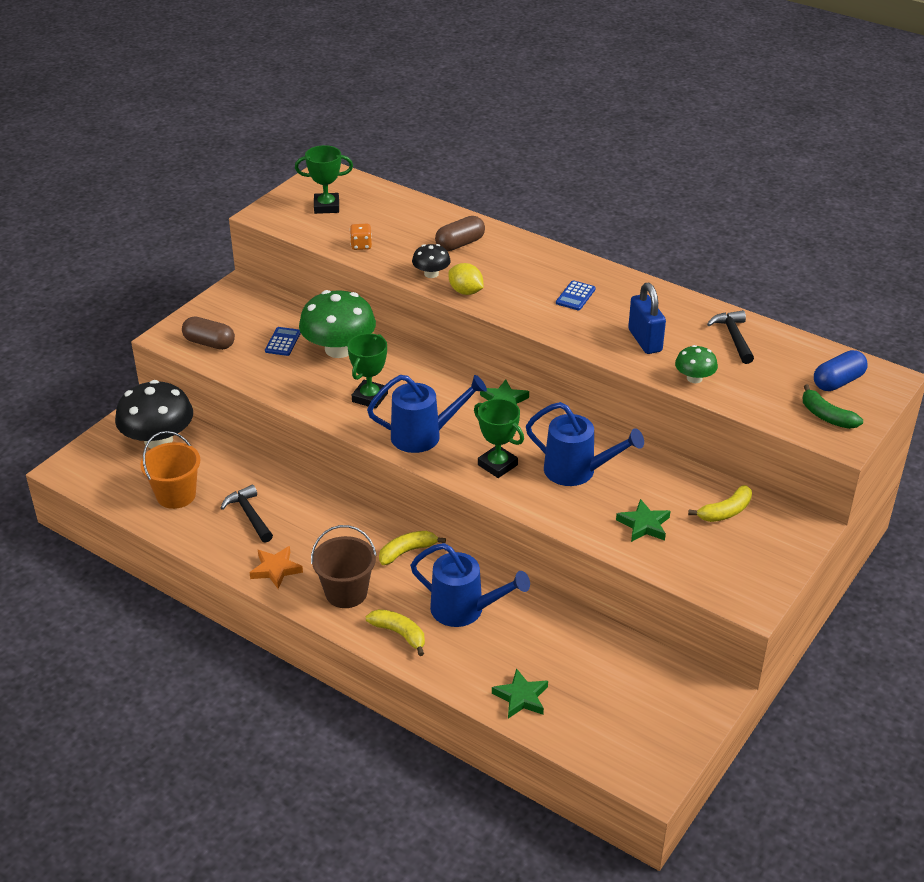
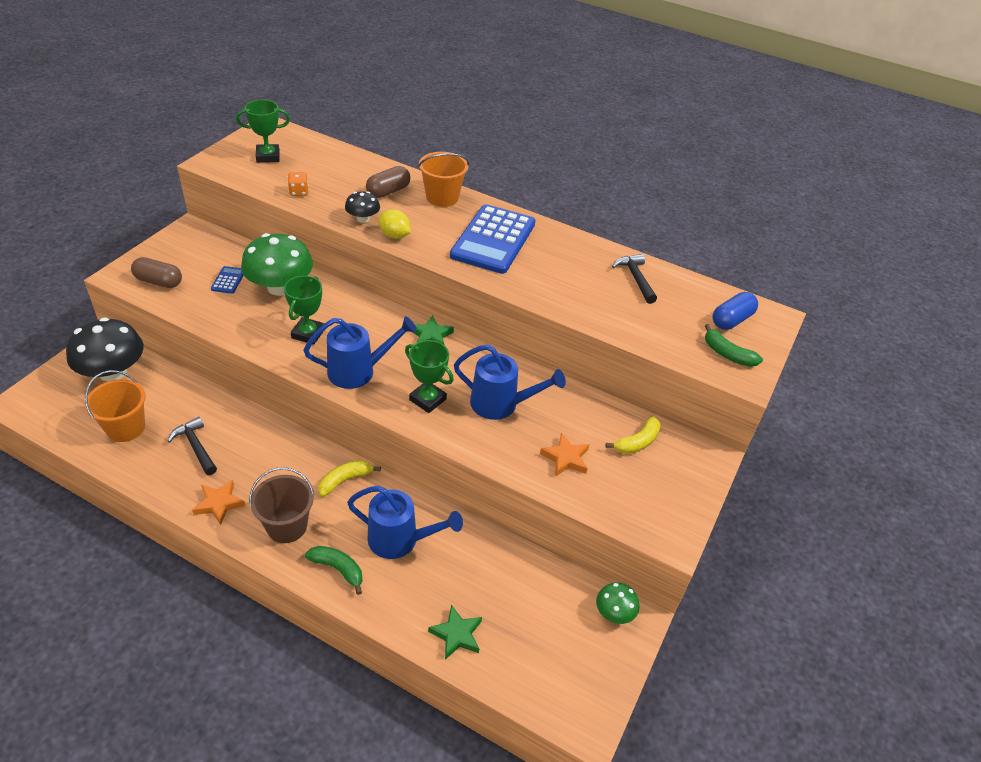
camera: 10 degrees left, 5 degrees up
yellow banana [366,609,425,656] -> green banana [305,546,363,595]
blue calculator [556,280,596,310] -> blue calculator [450,204,536,274], size x2.48
green star [616,499,670,542] -> orange star [540,433,590,476]
blue padlock [628,283,666,354] -> none
green mushroom [675,345,718,383] -> green mushroom moved to [596,582,639,624]
none -> orange bucket [418,152,469,207]

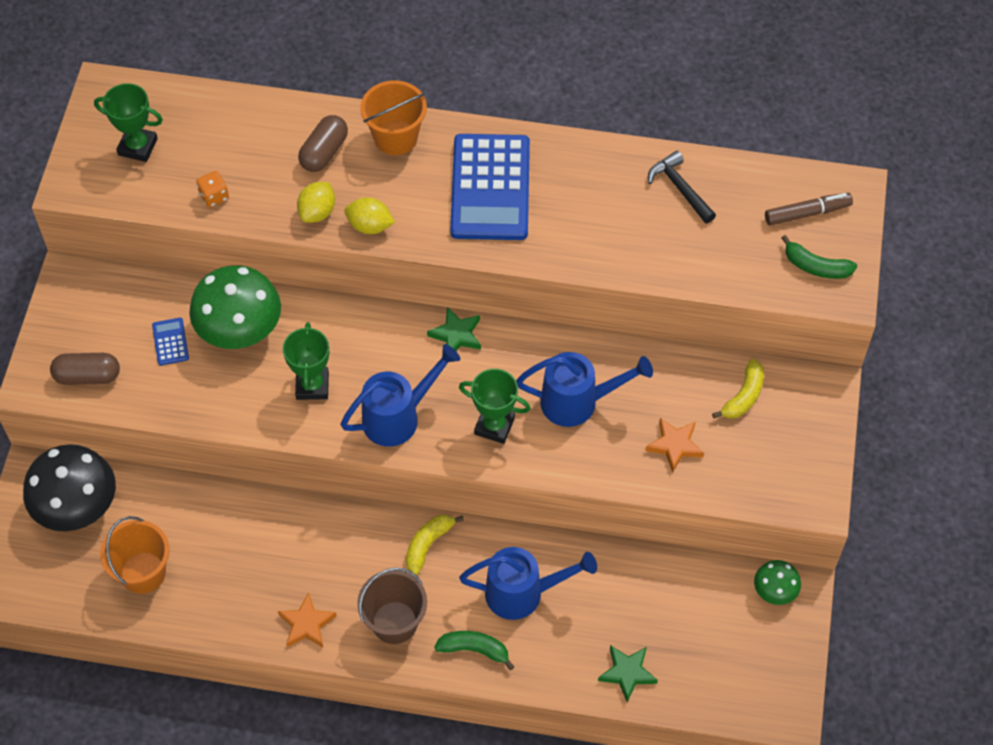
camera: 15 degrees left, 15 degrees up
black hammer [168,417,217,475] -> none
green trophy [236,100,290,163] -> green trophy turned 45 degrees clockwise [94,83,163,162]
black mushroom [345,191,380,223] -> yellow lemon [297,182,335,223]
blue capsule [713,292,758,330] -> brown marker [765,193,853,225]

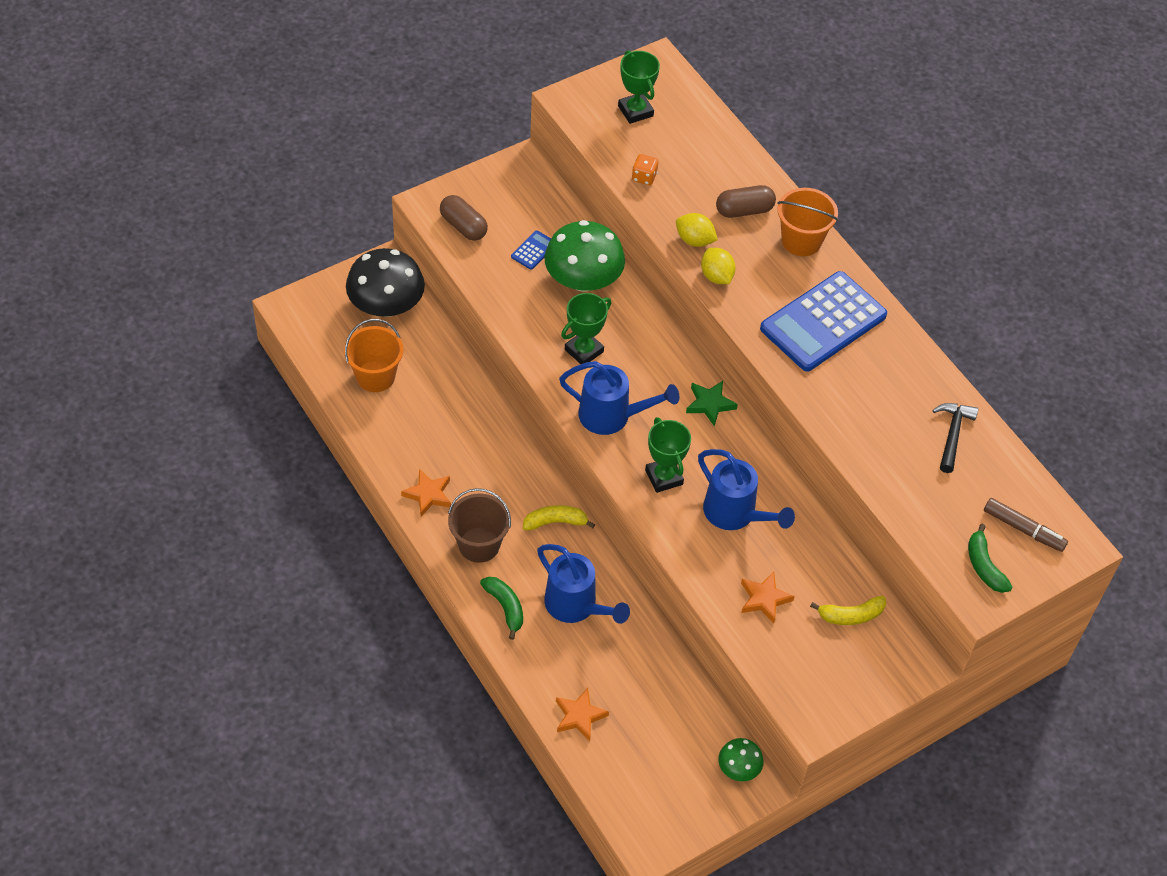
camera: 45 degrees right, 5 degrees down
yellow lemon [297,182,335,223] -> yellow lemon turned 45 degrees clockwise [676,213,718,247]
green star [598,645,658,702] -> orange star [556,688,609,741]

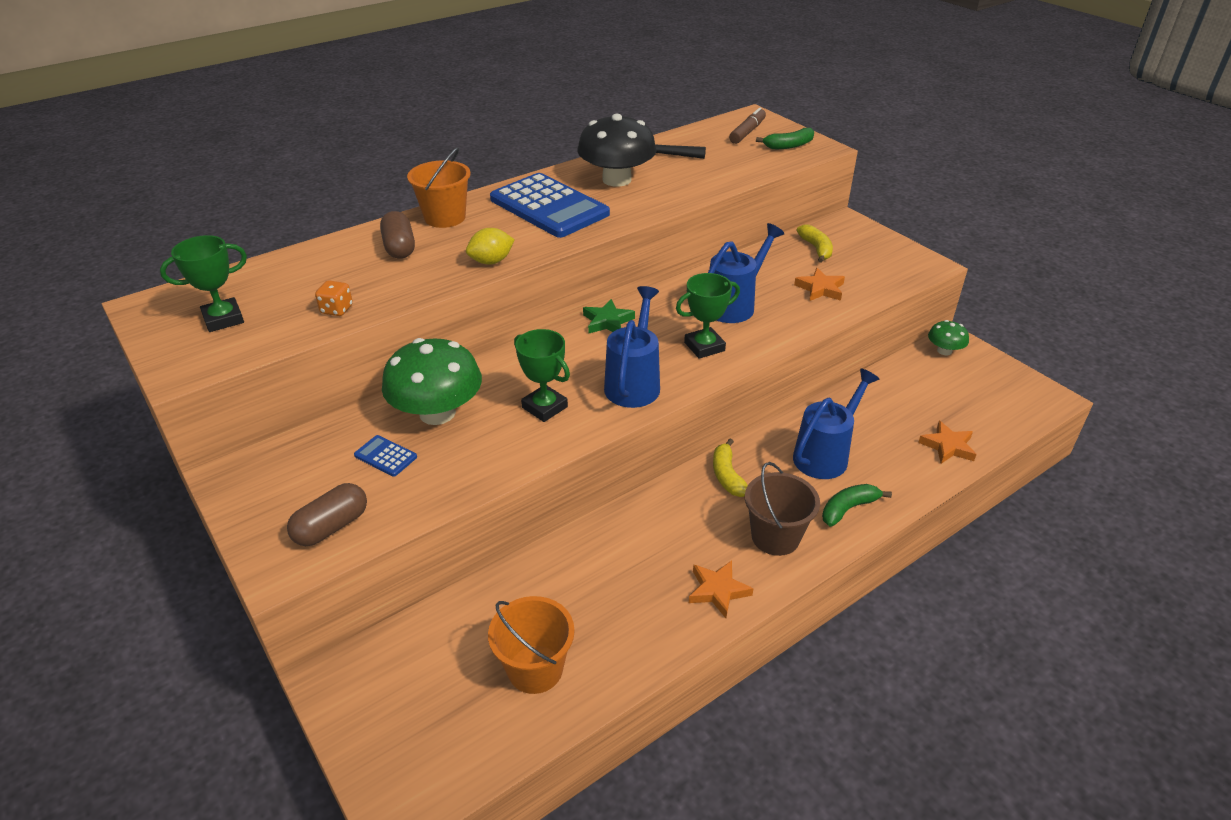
camera: 90 degrees left, 15 degrees down
black mushroom [346,248,425,317] -> black mushroom moved to [577,114,657,187]
yellow lemon [676,213,718,247] -> none

